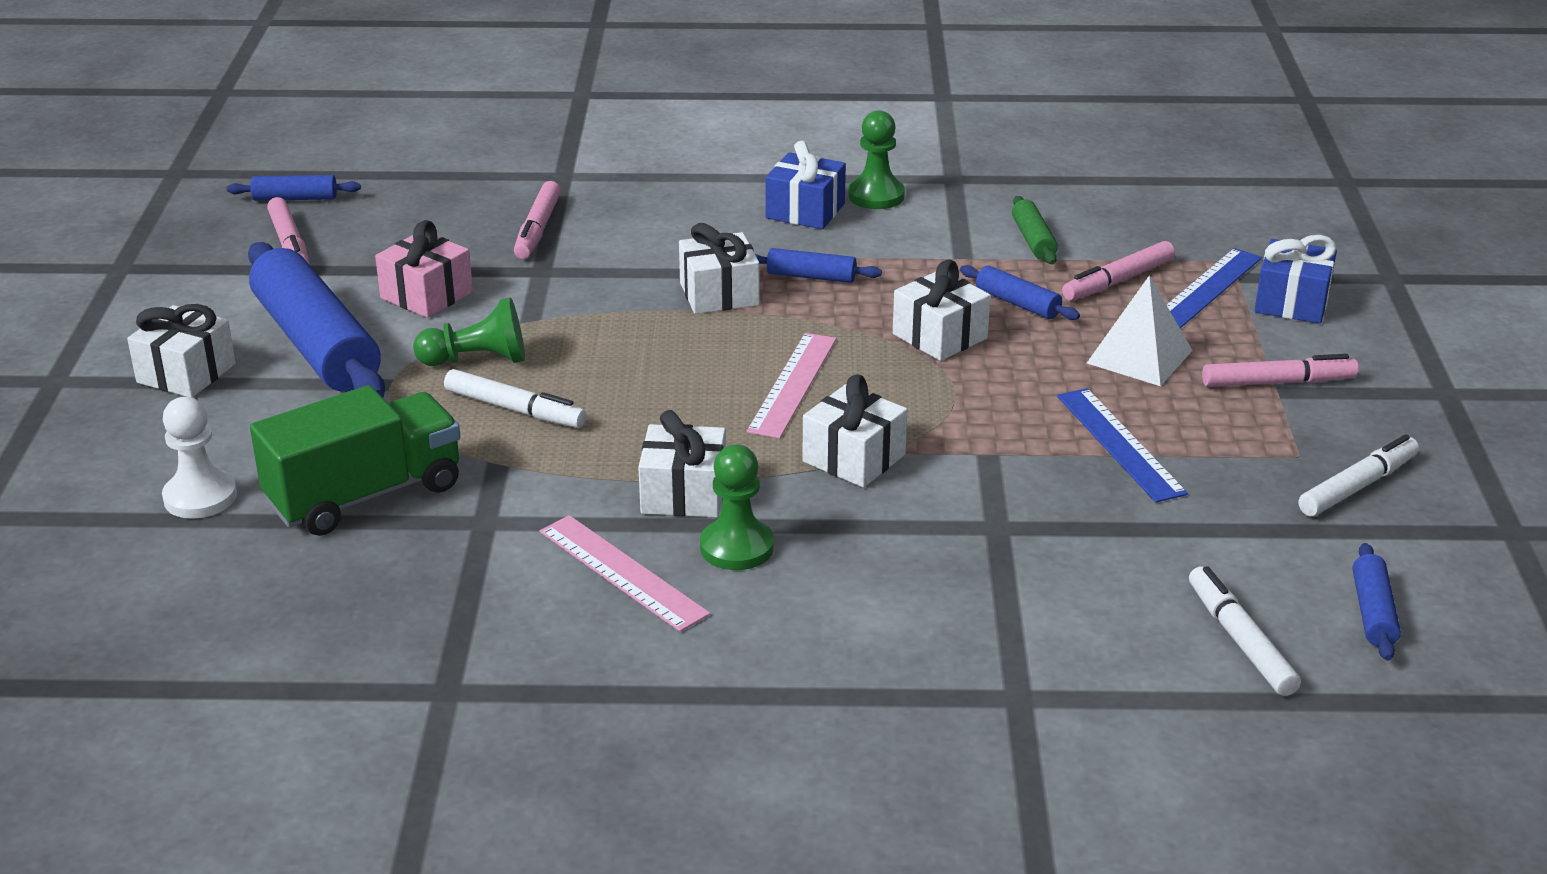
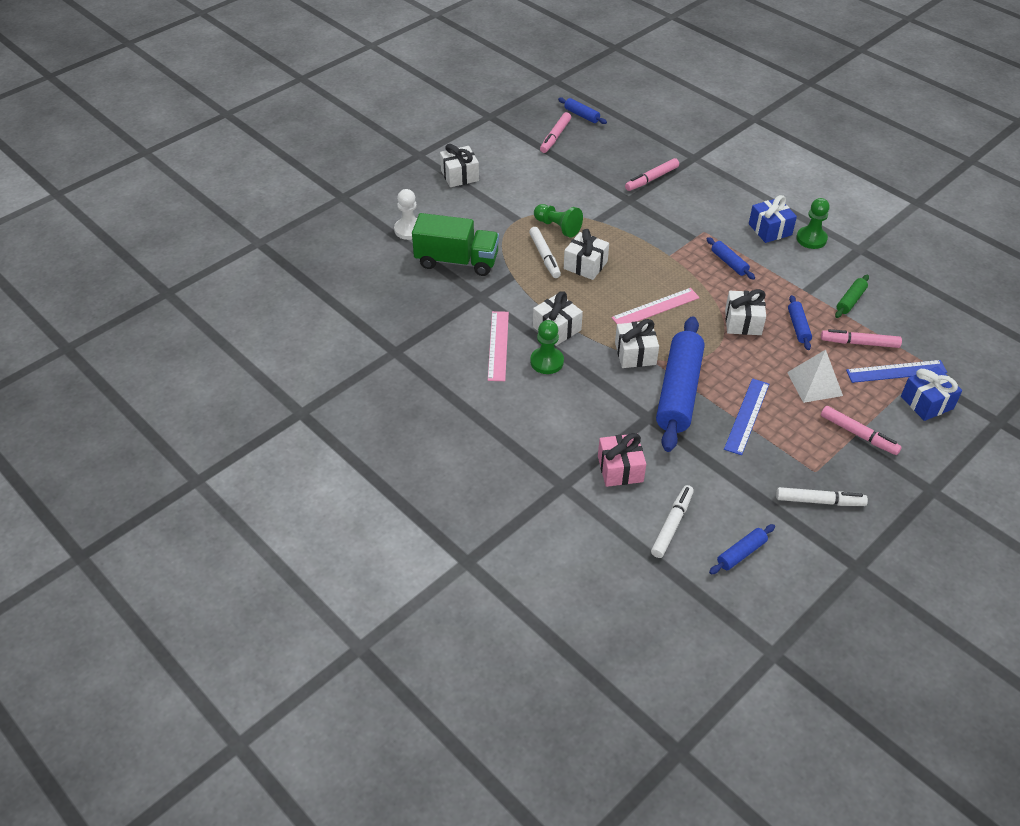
camera: 45 degrees right, 15 degrees up
blue rolling pin [248,242,385,398] -> blue rolling pin moved to [656,316,705,452]
pink gift [375,220,473,318] -> pink gift moved to [598,433,646,487]
white gift [679,223,760,314] -> white gift moved to [564,229,609,280]

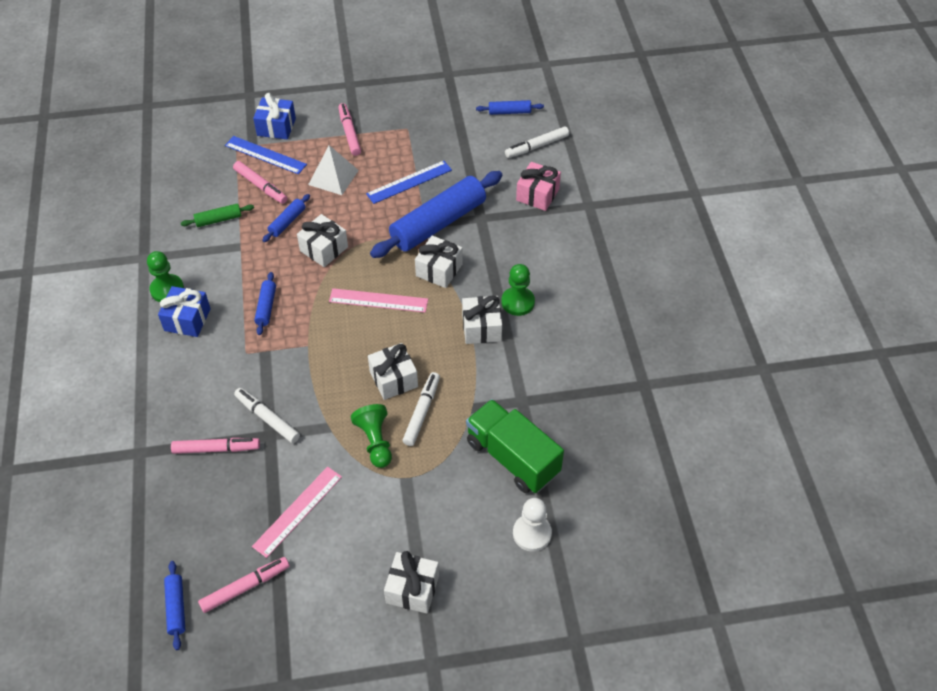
camera: 145 degrees left, 5 degrees up
pink ruler [488,311,509,381] -> pink ruler moved to [252,467,342,558]
white marker [776,487,868,506] -> white marker moved to [234,388,300,443]

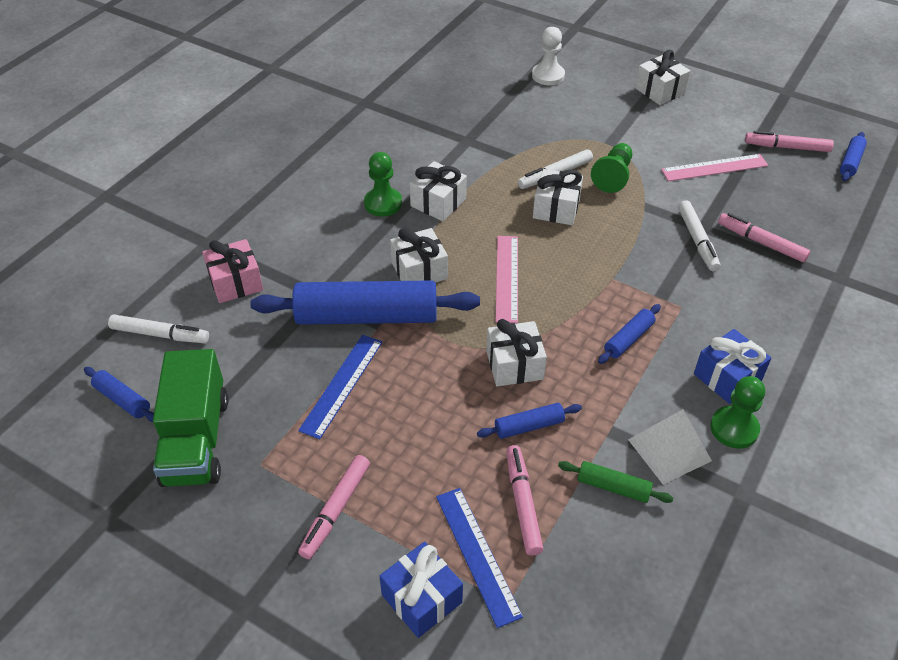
camera: 140 degrees left, 5 degrees down
white pyramid [308,145,359,195] -> white pyramid moved to [628,409,712,485]
pink ruler [329,288,428,313] -> pink ruler turned 45 degrees clockwise [495,236,518,323]
blue ruler [366,161,452,204] -> blue ruler turned 75 degrees counterclockwise [298,335,383,439]
green truck [466,399,564,493] -> green truck moved to [153,349,228,487]

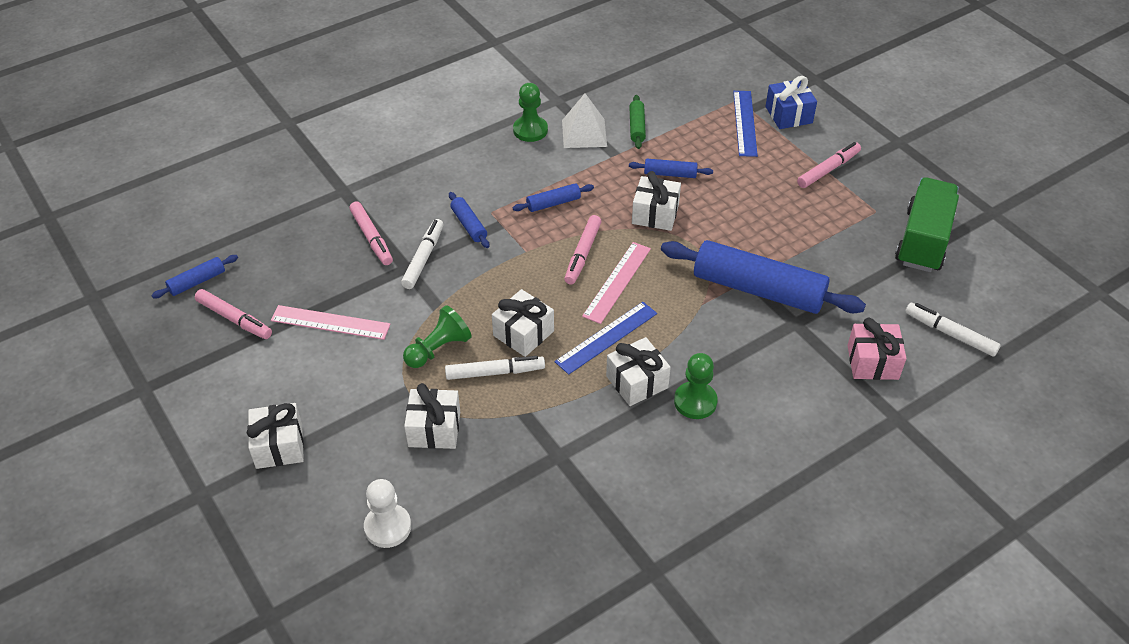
camera: 155 degrees left, 0 degrees up
blue rolling pin [84,367,154,422] -> blue rolling pin moved to [449,192,489,248]
blue ruler [298,335,383,439] -> blue ruler moved to [555,302,657,375]
white gift [390,228,448,283] -> white gift moved to [404,383,460,449]
pink marker [506,445,543,555] -> pink marker moved to [564,215,602,285]
green rolling pin [558,461,673,503] -> green rolling pin turned 45 degrees clockwise [629,95,646,149]
blue gift [694,329,771,404] -> none

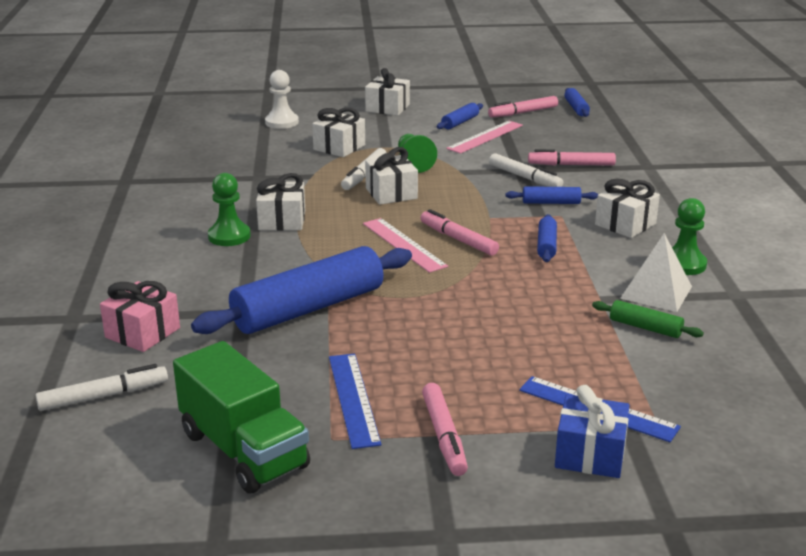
camera: 120 degrees right, 20 degrees down
blue ruler [555,302,657,375] -> blue ruler moved to [329,354,381,449]
blue rolling pin [629,159,713,178] -> blue rolling pin moved to [437,103,483,129]
white gift [632,171,681,231] -> white gift moved to [595,179,660,238]

